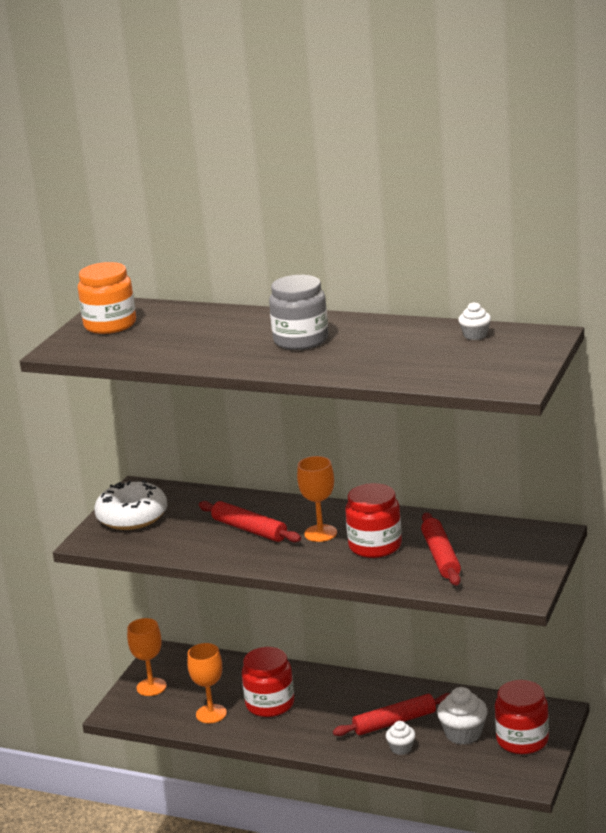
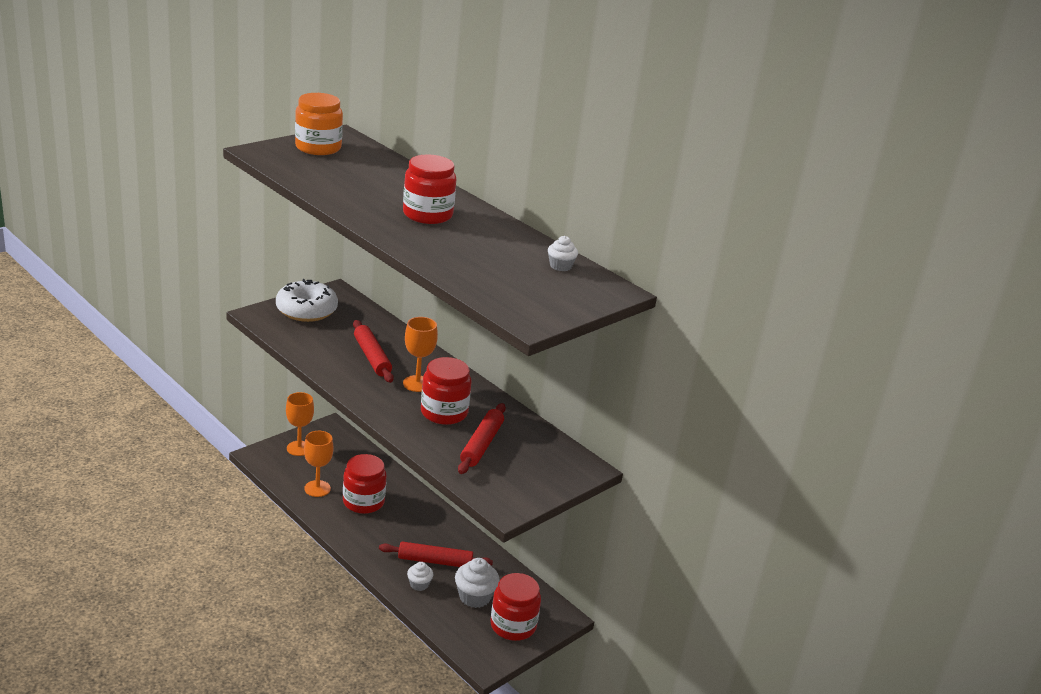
camera: 20 degrees right, 5 degrees up
grey jar [269,275,328,350] -> red jar [403,155,456,224]

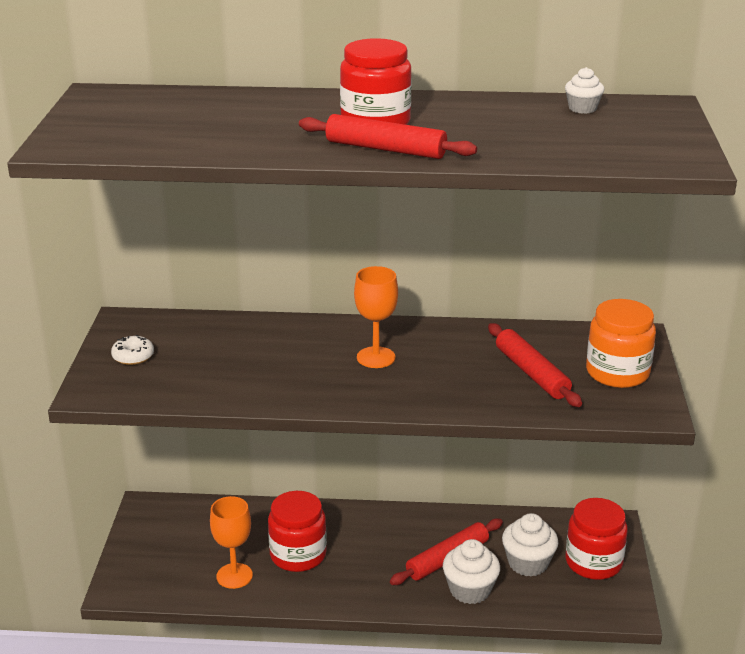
camera: 40 degrees left, 0 degrees up
white donut [276,279,338,322] -> white donut [111,335,154,365], size x0.47
orange goblet [286,392,314,456] -> none
orange jar [295,93,343,155] -> orange jar moved to [586,299,656,388]
red rolling pin [353,320,394,383] -> red rolling pin moved to [299,114,477,159]
white cupcake [407,562,433,591] -> white cupcake [443,539,500,604], size x1.69
red jar [421,357,471,425] -> none

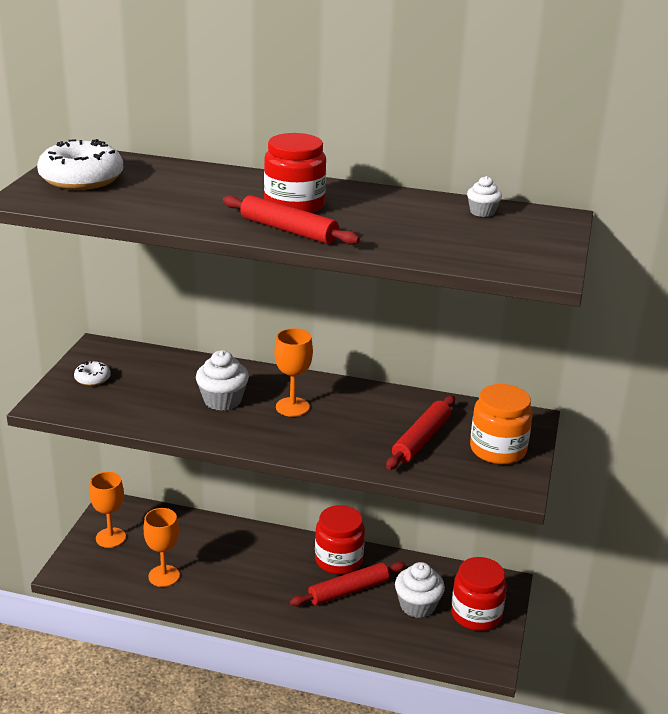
camera: 10 degrees right, 0 degrees up
red jar [268,491,327,572] -> red jar moved to [315,505,365,575]
white cupcake [443,539,500,604] -> white cupcake moved to [196,350,249,411]
red rolling pin [488,323,582,407] -> red rolling pin turned 45 degrees clockwise [386,396,455,470]
none -> white donut [37,139,123,190]
none -> orange goblet [89,472,126,548]

